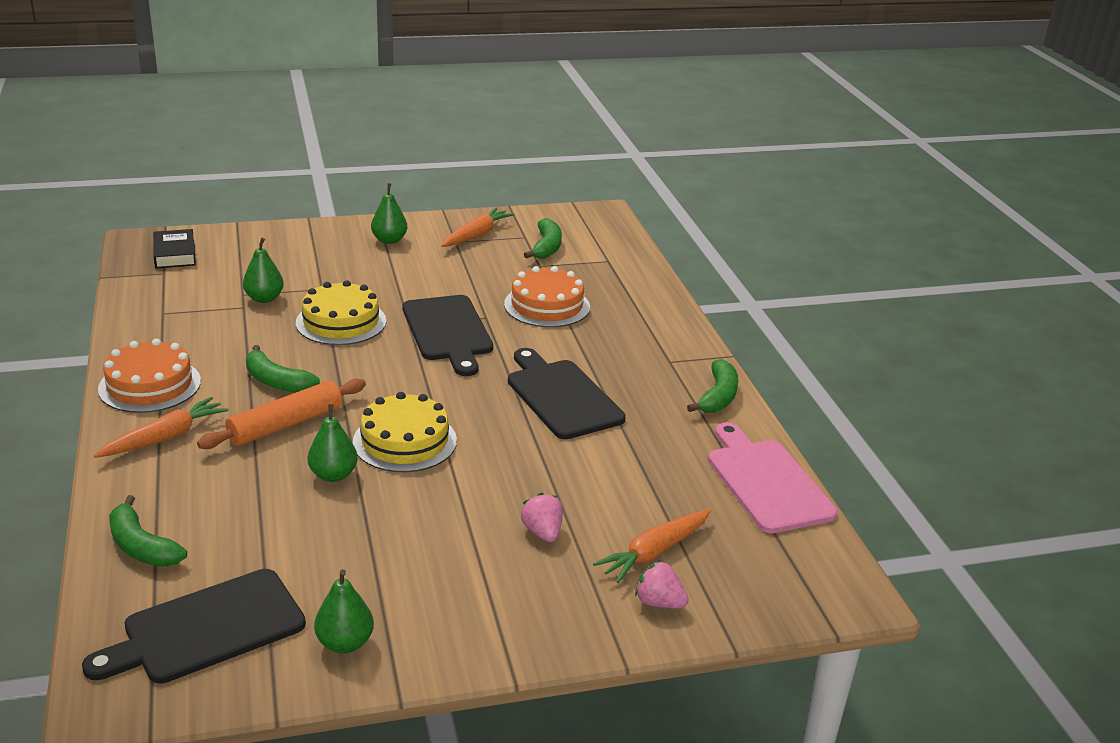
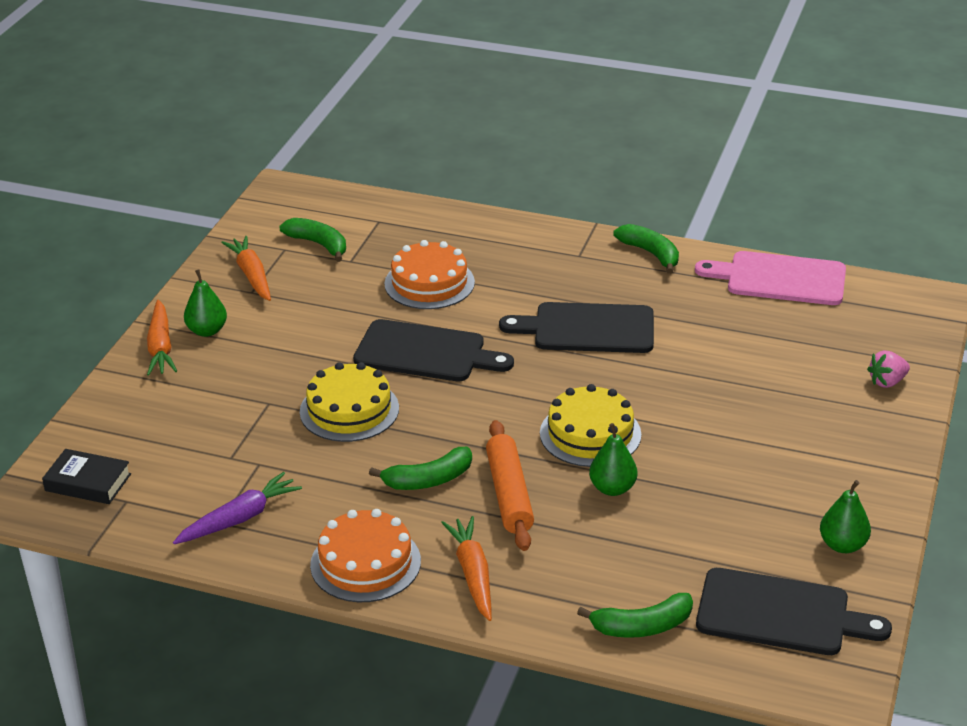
camera: 55 degrees left, 5 degrees up
black cutting board [82,569,306,684] -> black cutting board turned 75 degrees counterclockwise [696,568,892,655]
green pear [243,238,284,303] -> none
pink strawberry [521,493,563,542] -> none
orange carrot [593,509,711,583] -> orange carrot moved to [147,300,177,376]
none -> purple carrot [173,472,302,544]

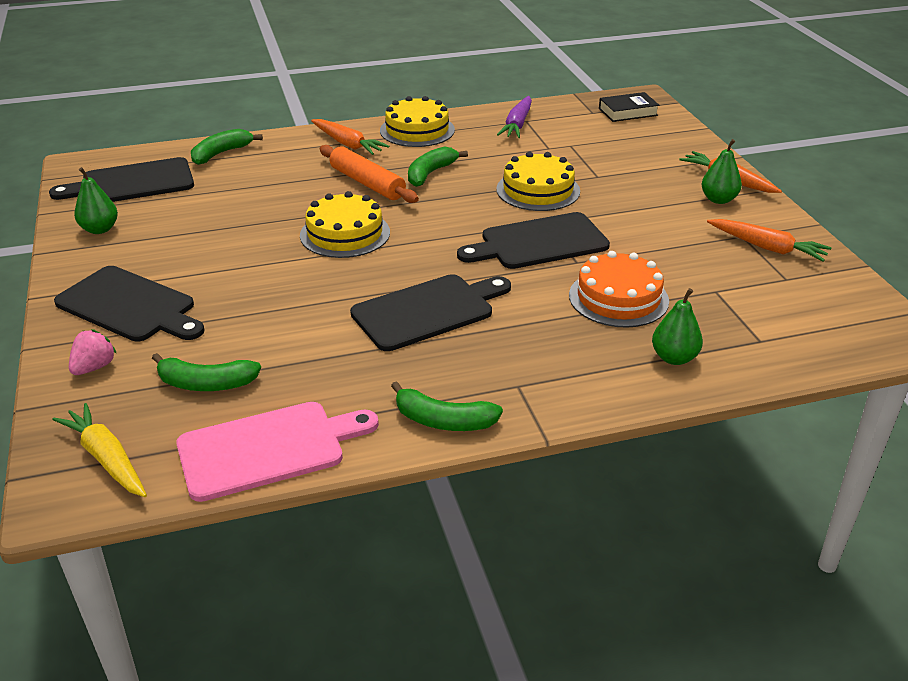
camera: 145 degrees right, 0 degrees up
green banana [279,218,346,262] -> green banana moved to [152,353,261,391]
orange cake [310,509,421,602] -> yellow cake [380,96,455,147]
green pear [589,423,637,496] -> green pear moved to [652,288,703,365]
none -> yellow carrot [53,403,147,497]
none -> black cutting board [54,266,205,341]

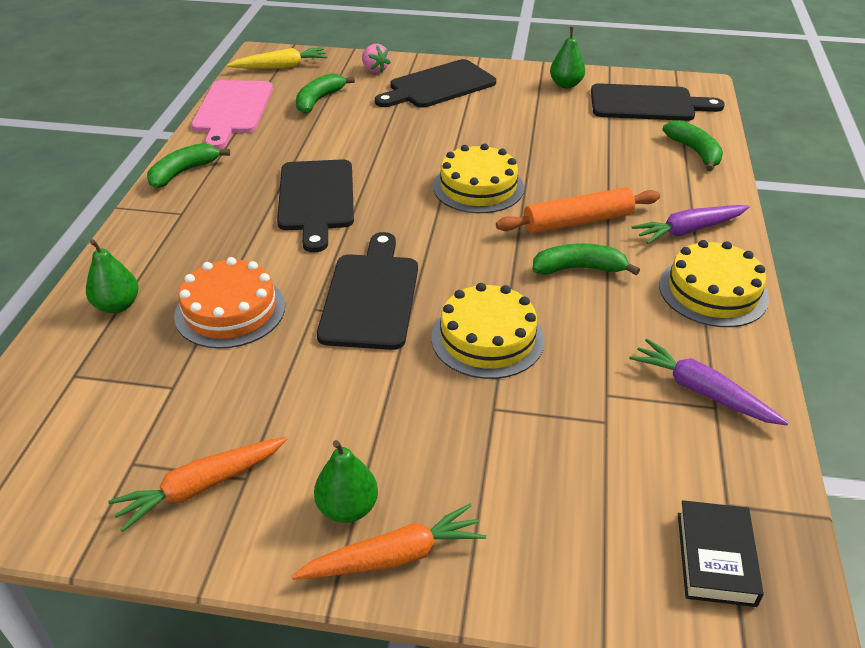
camera: 115 degrees right, 5 degrees up
black cutting board [49,157,194,202] -> black cutting board turned 90 degrees clockwise [591,83,725,121]
orange carrot [311,119,389,155] -> purple carrot [632,205,749,244]
green banana [408,147,468,187] -> green banana turned 60 degrees counterclockwise [532,243,640,275]

